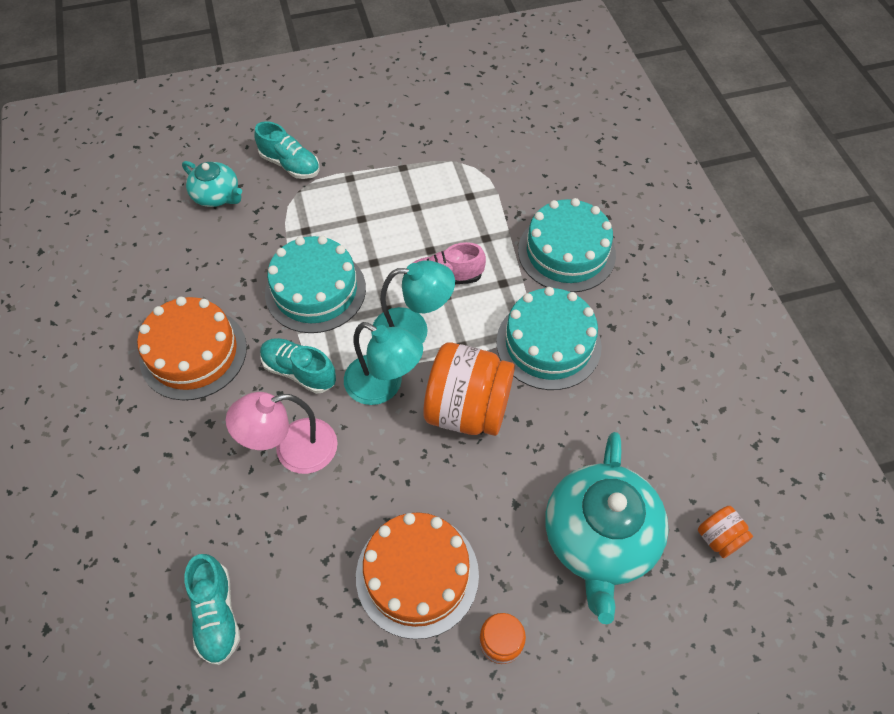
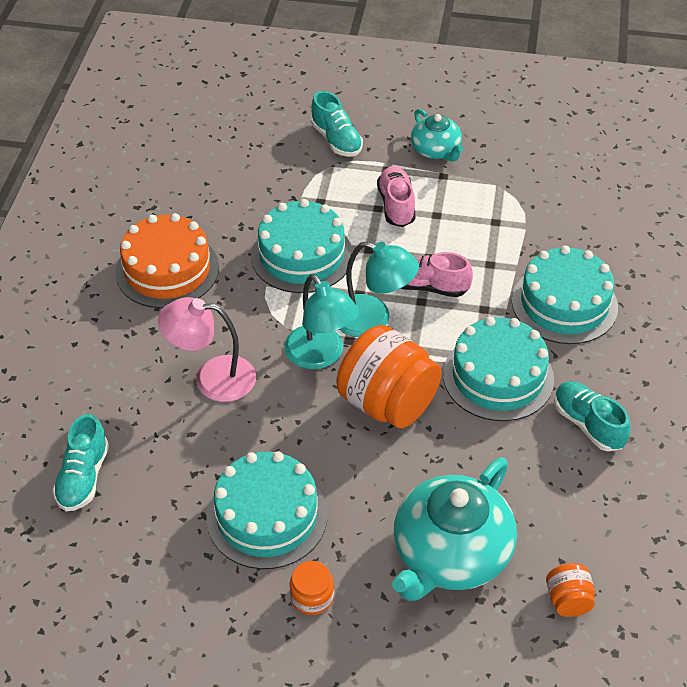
camera: 25 degrees right, 10 degrees down
turquoise teapot [182,161,242,207] -> turquoise teapot moved to [411,109,464,162]
turquoise shoe [260,338,336,394] -> turquoise shoe moved to [554,382,631,451]
orange cake [356,512,479,639] -> turquoise cake [206,451,327,569]
none -> pink shoe [377,166,416,227]

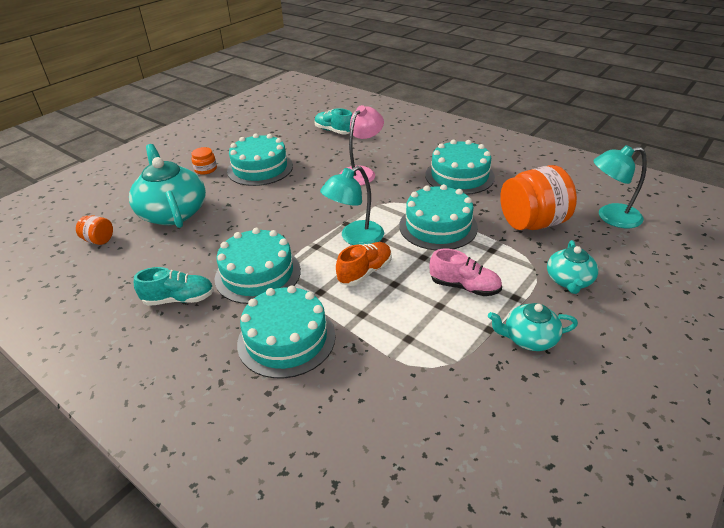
camera: 120 degrees right, 10 degrees down
orange cake [115,213,219,308] -> turquoise cake [425,140,495,195]
turquoise lamp [284,274,359,369] -> turquoise lamp moved to [593,145,647,228]
turquoise shoe [311,91,363,157] -> turquoise teapot [547,240,598,294]
orange jar [337,325,442,428] -> orange jar moved to [500,165,577,230]
pink shoe [401,252,473,297] -> orange shoe [336,242,392,286]

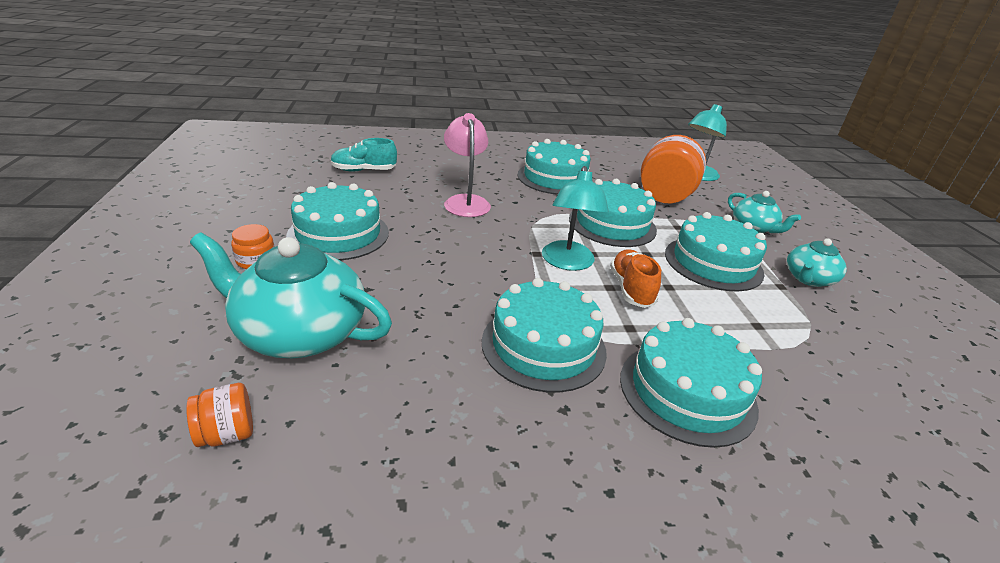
camera: 50 degrees left, 5 degrees down
turquoise shoe [134,267,214,306] -> none
pink shoe [430,249,502,296] -> turquoise cake [665,212,767,291]

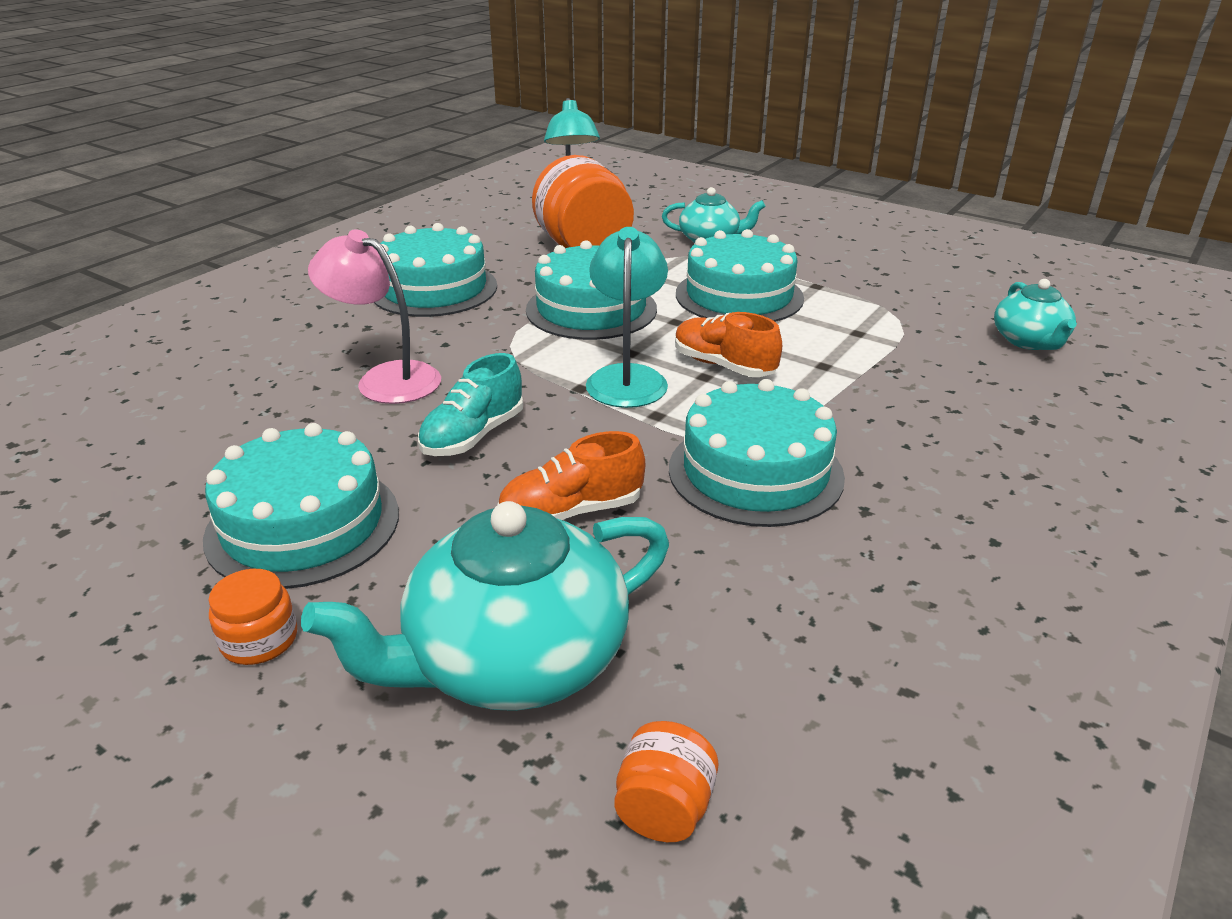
camera: 45 degrees left, 0 degrees up
turquoise shoe [330,138,397,172] -> turquoise shoe moved to [418,353,523,456]
turquoise lamp [542,166,609,271] -> turquoise lamp turned 135 degrees counterclockwise [586,227,668,408]
turquoise cake [620,318,762,448] -> none
turquoise teapot [787,238,847,287] -> turquoise teapot moved to [994,279,1077,350]
none -> orange shoe [498,431,645,520]

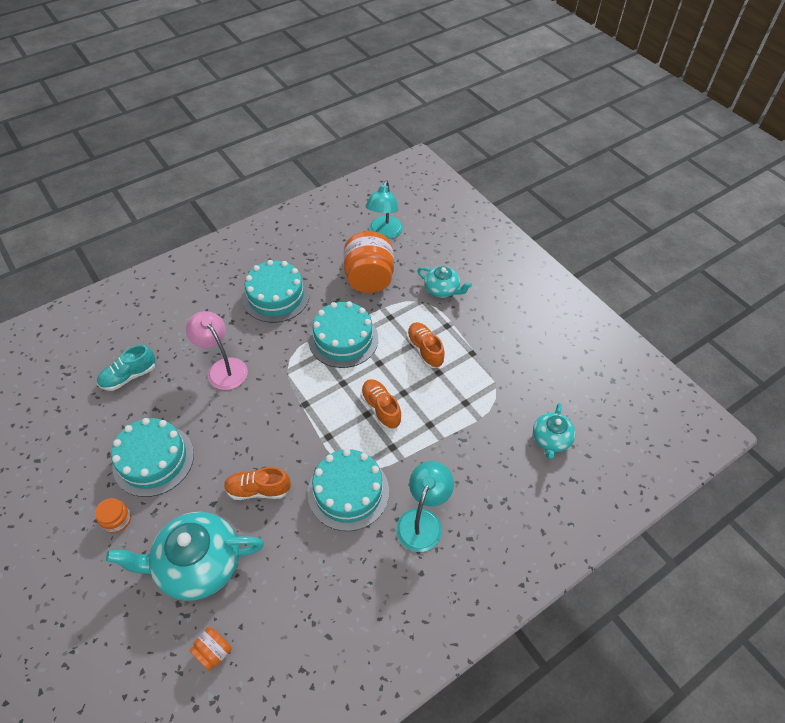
camera: 20 degrees right, 20 degrees up
turquoise shoe [418,353,523,456] -> turquoise shoe moved to [97,345,156,391]
turquoise lamp [586,227,668,408] -> turquoise lamp moved to [397,461,454,552]
turquoise cake [676,229,804,322] -> orange shoe [406,322,445,368]

